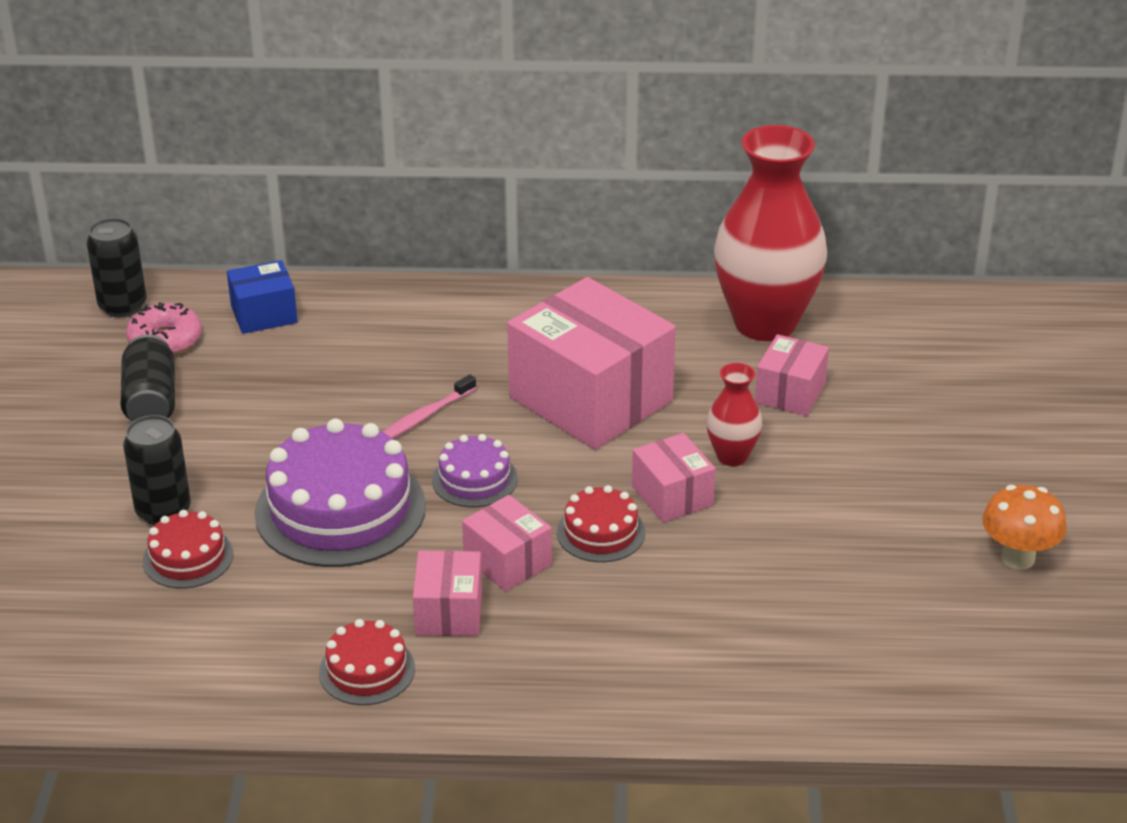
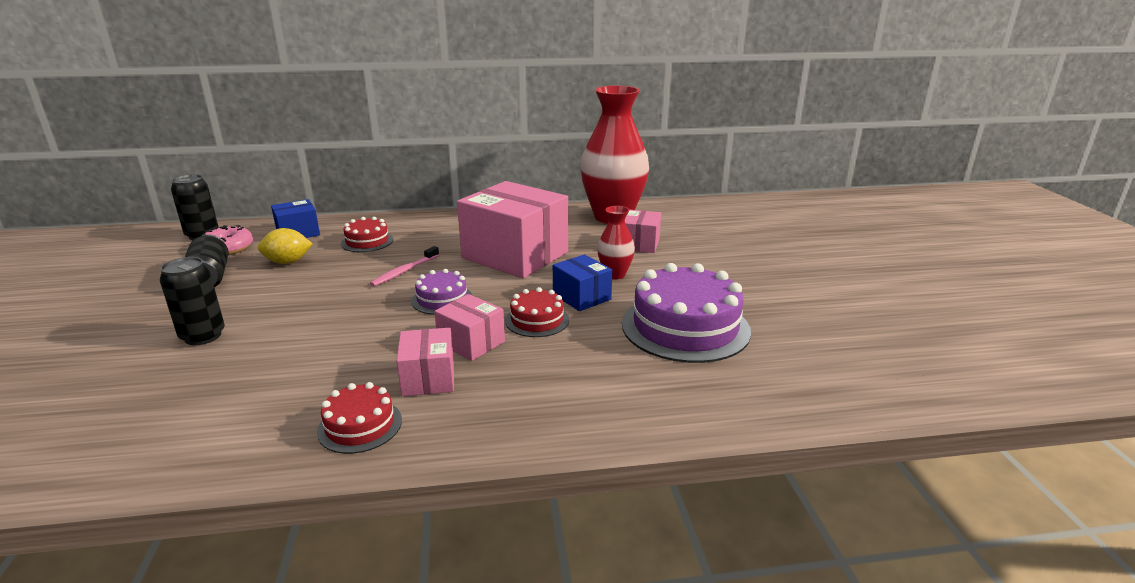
camera: 10 degrees left, 10 degrees down
red cake [143,510,234,589] -> red cake moved to [341,217,394,252]
purple cake [254,418,426,567] -> purple cake moved to [622,263,751,363]
pink box [632,433,715,523] -> blue box [553,254,612,311]
orange mushroom [982,485,1067,570] -> none
none -> yellow lemon [258,228,312,264]

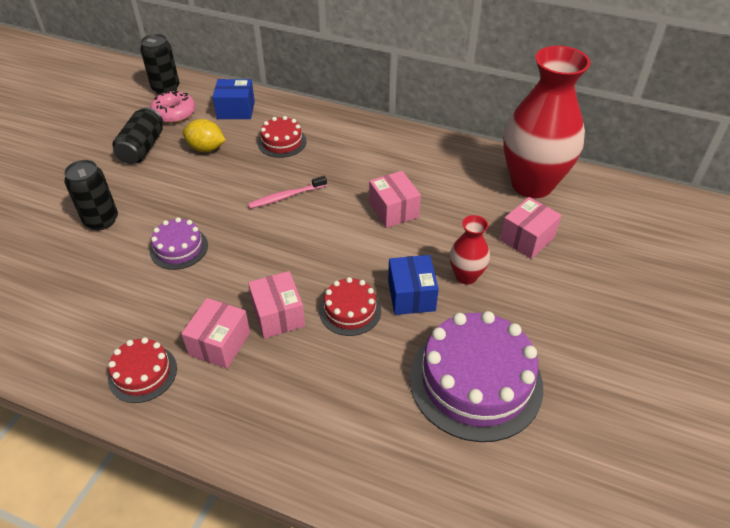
camera: 30 degrees right, 20 degrees up
purple cake [411,269,473,315] -> purple cake moved to [150,217,208,270]
pink box [457,181,568,278] -> pink box [369,171,421,228], size x0.49

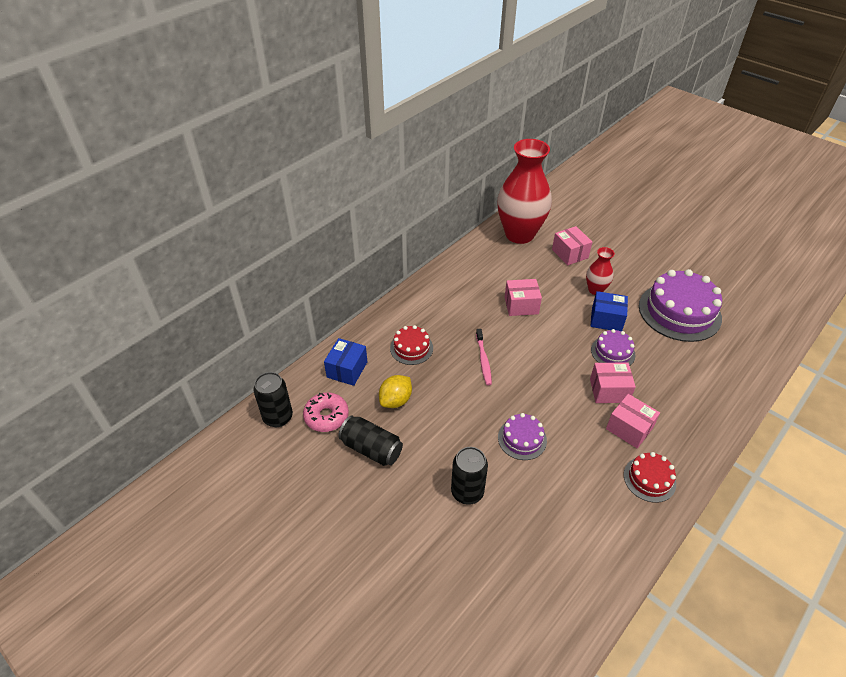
camera: 70 degrees left, 0 degrees up
red cake [319,277,381,336] -> purple cake [591,329,636,366]

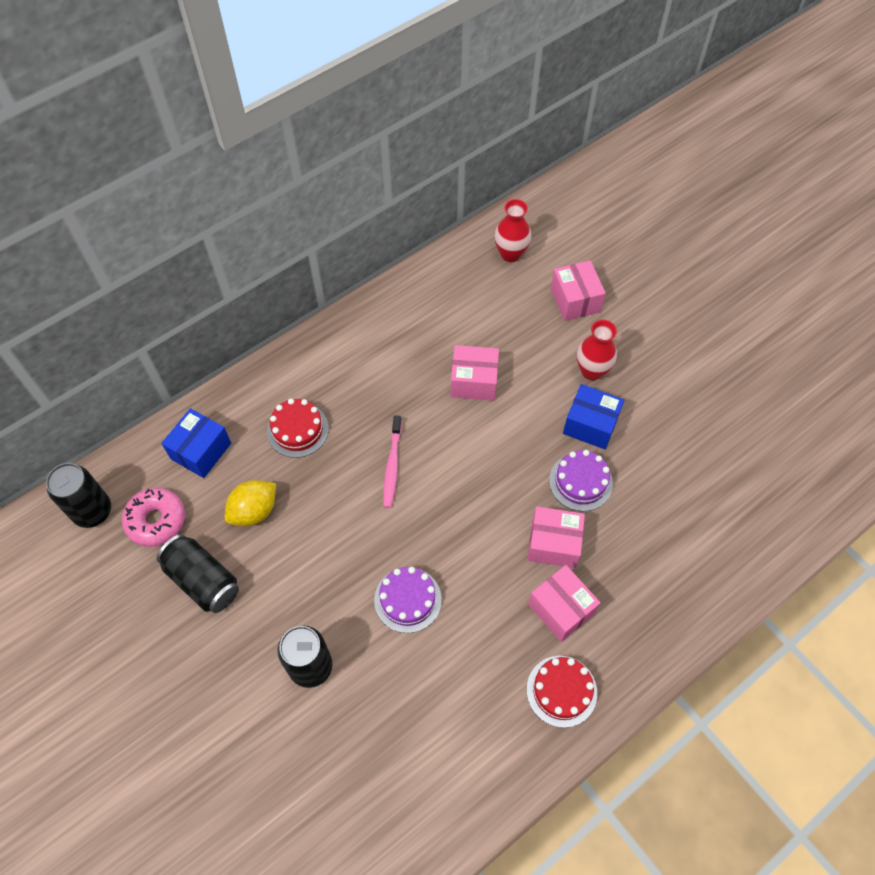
camera: 10 degrees right, 15 degrees up
red vase [497,139,552,244] -> red vase [494,199,531,262], size x0.46
purple cake [639,269,722,342] -> none

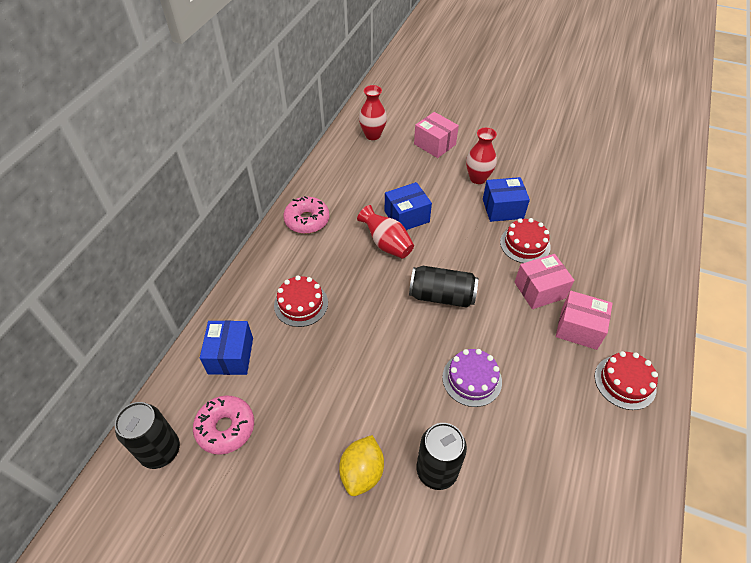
camera: 30 degrees left, 10 degrees down
black can [157,534,239,613] -> black can moved to [409,266,478,308]
yellow lemon [225,480,276,526] -> yellow lemon moved to [339,435,384,496]
pink toothbrush [383,415,402,508] -> none
pink box [451,345,499,401] -> blue box [385,182,432,230]
purple cake [549,450,613,511] -> red cake [500,218,551,263]
none -> pink donut [283,196,329,234]
none -> red vase [357,205,414,259]

